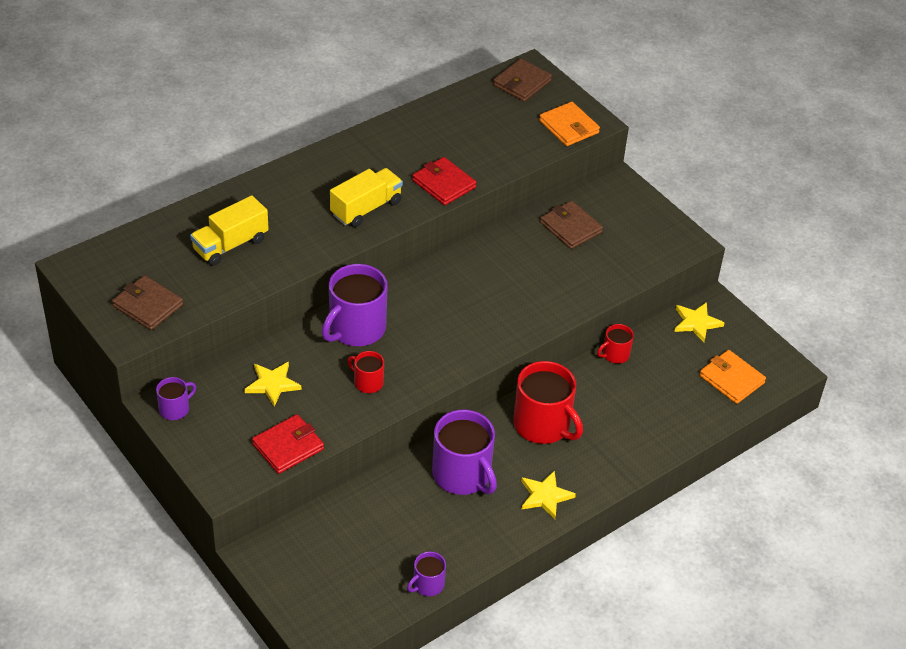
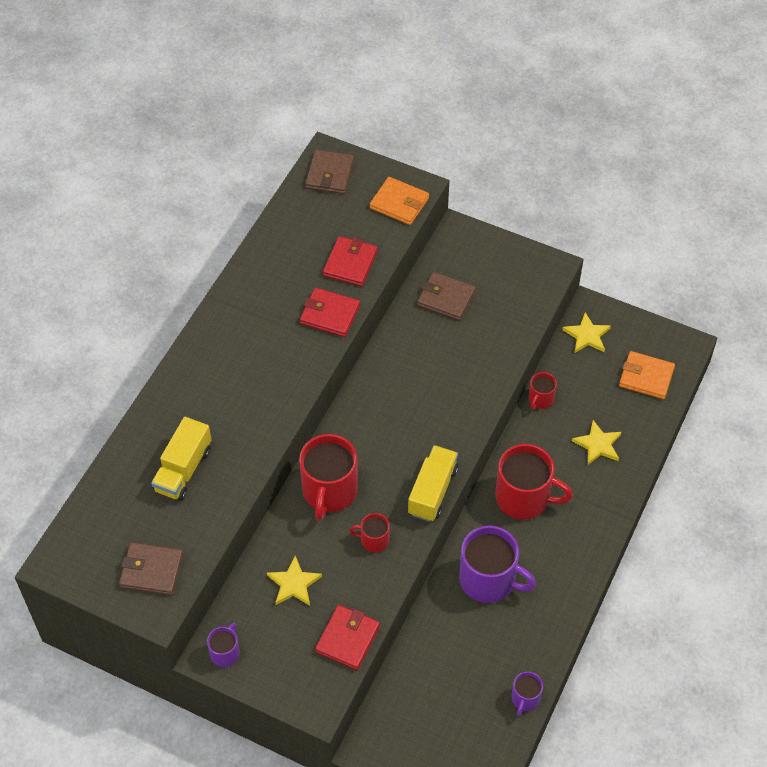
camera: 25 degrees left, 10 degrees up
purple mug [322,264,388,346] -> red mug [299,434,358,521]
yellow truck [330,168,403,227] -> yellow truck moved to [408,445,458,522]
yellow star [521,470,576,519] -> yellow star moved to [572,420,622,465]
none -> red wallet [323,236,378,286]

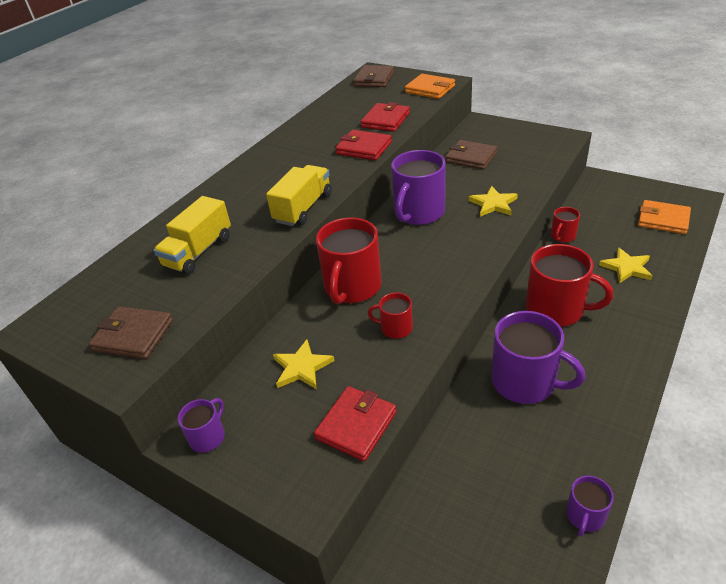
camera: 10 degrees right, 15 degrees down
yellow truck [408,445,458,522] -> yellow truck moved to [266,165,332,226]
yellow star [562,313,611,353] -> yellow star moved to [469,186,518,217]
none -> purple mug [391,150,446,225]

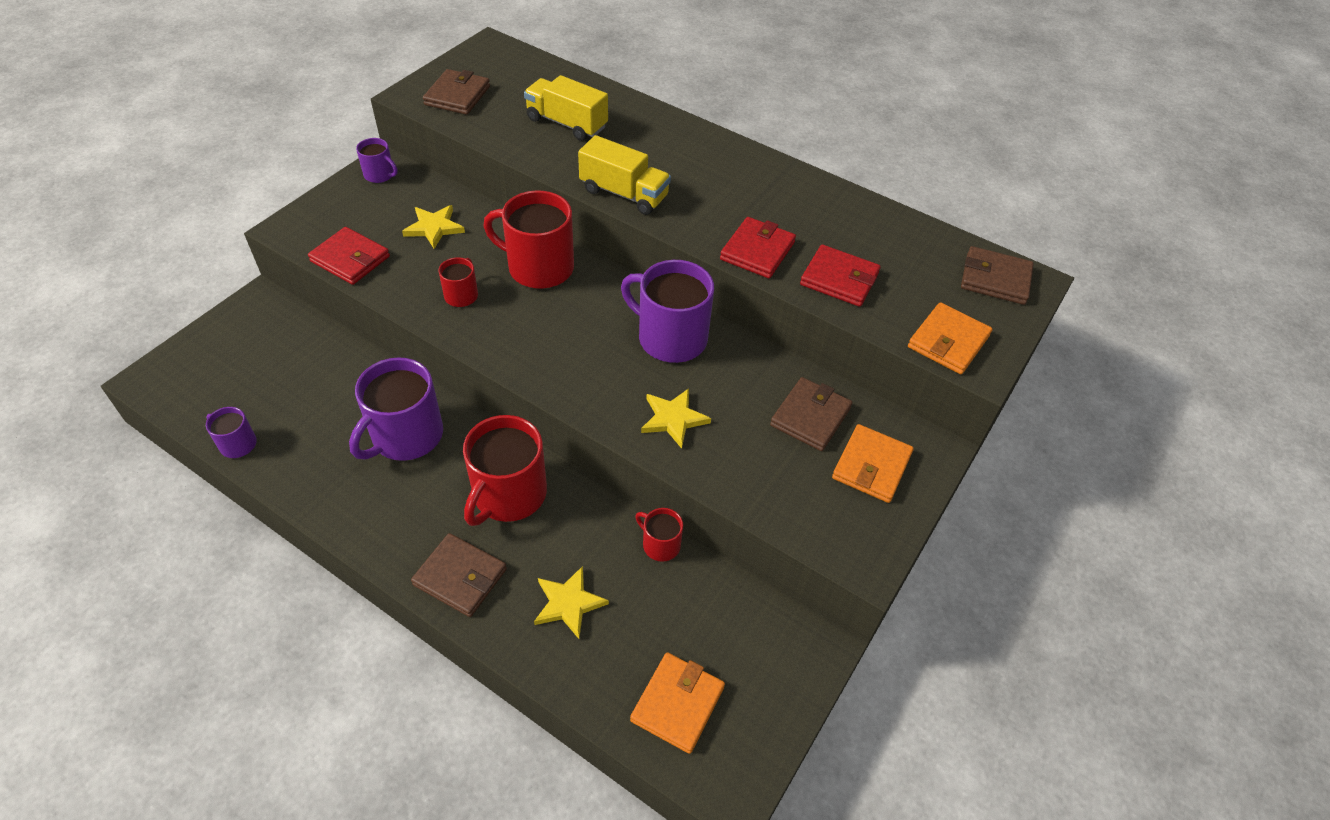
camera: 85 degrees right, 10 degrees up
none -> brown wallet [411,533,507,617]
none -> orange wallet [832,424,914,503]

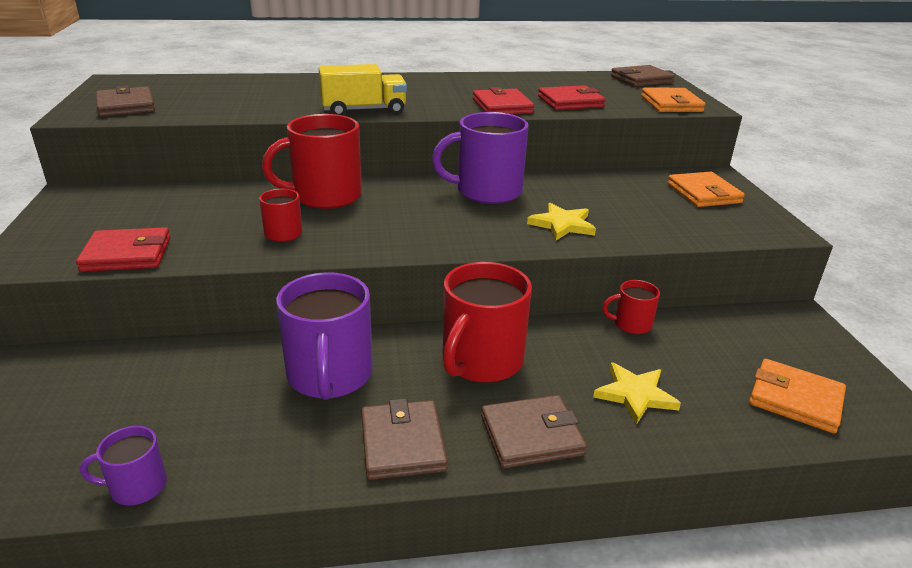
camera: 40 degrees left, 20 degrees down
purple mug [356,138,398,183] -> none
yellow star [402,205,465,249] -> none
red mug [463,415,547,526] -> red mug turned 45 degrees clockwise [443,262,532,382]
yellow truck [524,75,608,141] -> none
orange wallet [630,652,725,754] -> orange wallet turned 45 degrees counterclockwise [749,359,846,434]
brown wallet [770,377,852,451] -> brown wallet moved to [361,398,448,480]

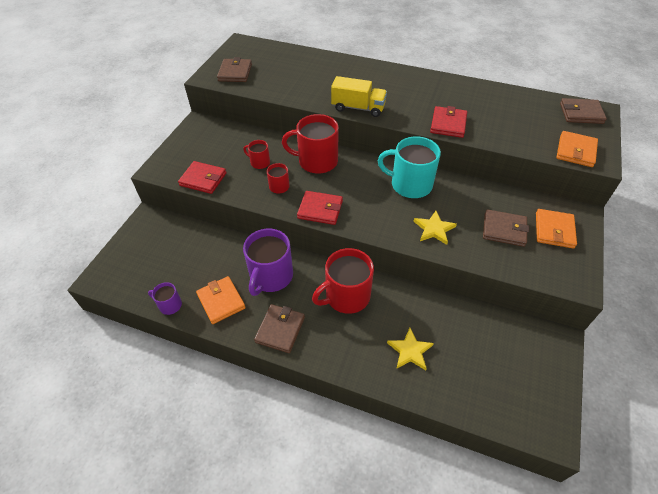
camera: 30 degrees right, 20 degrees up
purple mug [432,112,529,204] -> turquoise mug [378,136,441,198]
brown wallet [481,395,587,469] -> brown wallet moved to [483,209,529,247]
red wallet [538,85,605,110] -> red wallet moved to [297,191,343,225]
red mug [602,280,660,334] -> red mug moved to [243,140,270,169]
orange wallet [749,359,846,434] -> orange wallet moved to [196,276,246,324]

